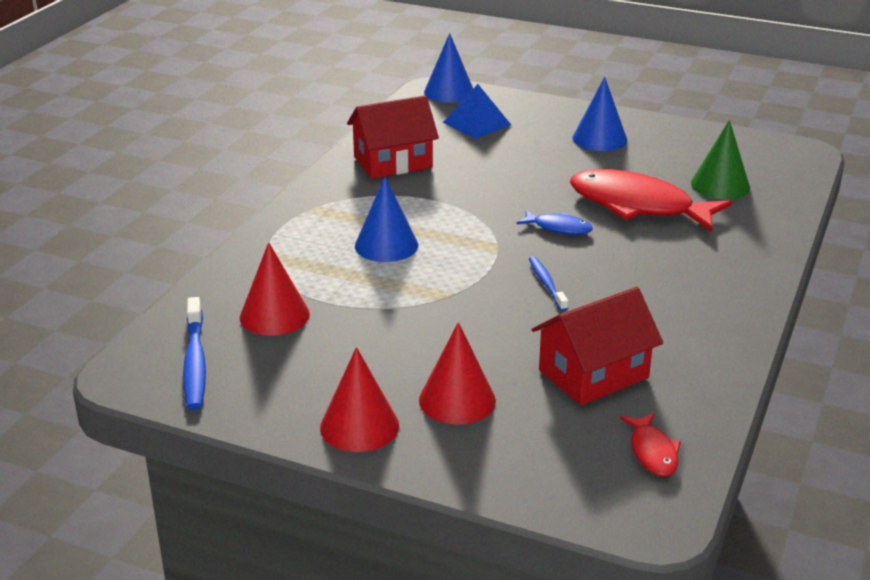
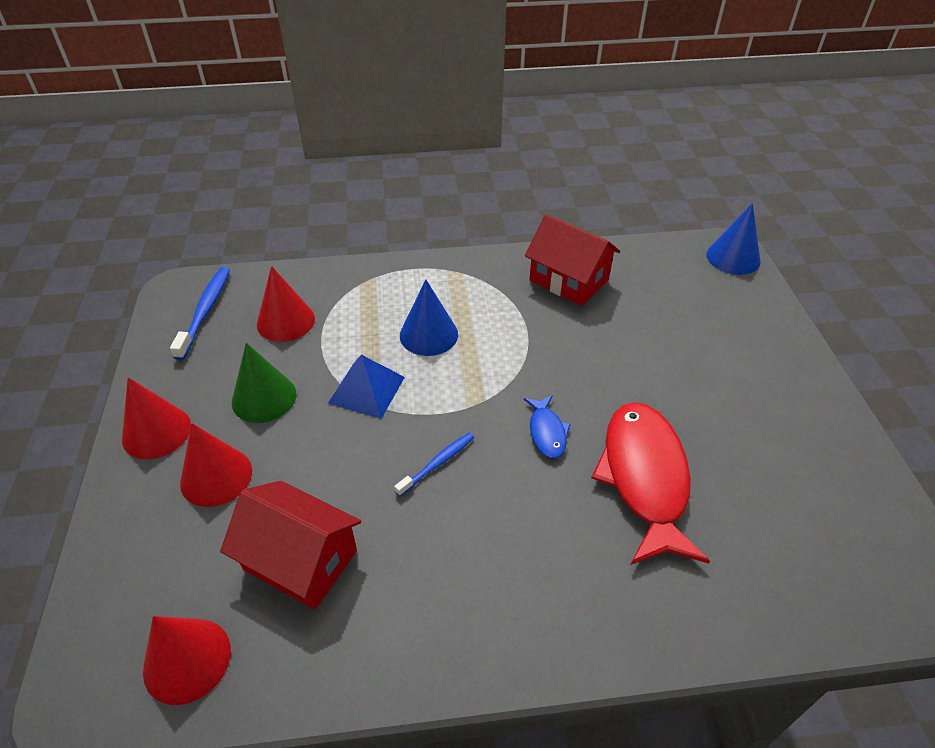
camera: 60 degrees right, 15 degrees up
blue toothbrush [183,297,206,410] -> blue toothbrush turned 135 degrees clockwise [170,267,230,360]
blue pyramid [443,84,511,139] -> blue pyramid moved to [328,355,405,419]
blue cone [573,77,627,151] -> none
red fish [620,413,681,477] -> red cone [143,616,231,705]
green cone [691,120,750,199] -> green cone moved to [232,343,296,423]

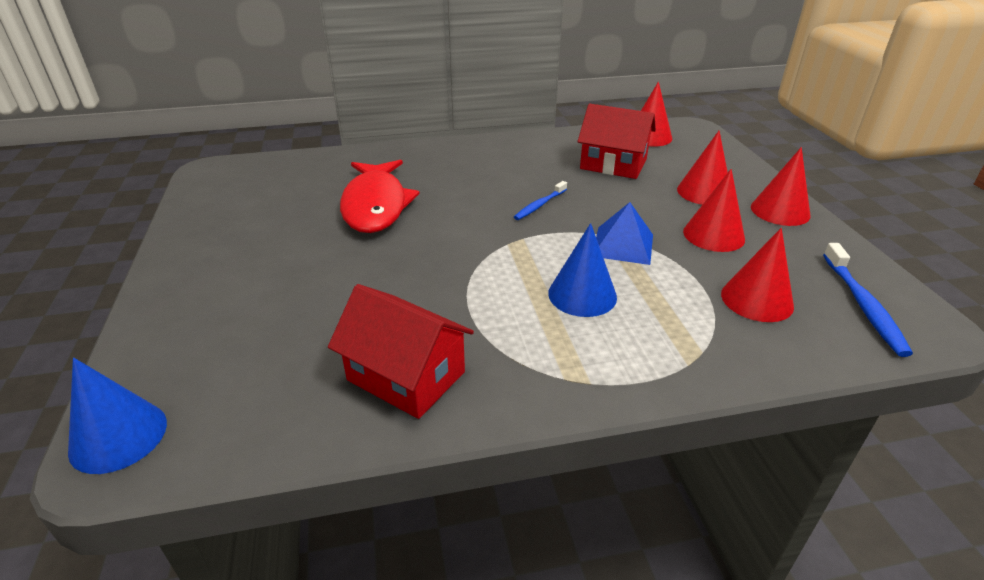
camera: 175 degrees right, 10 degrees down
green cone [232,343,296,423] -> red cone [683,169,745,252]
blue fish [524,395,571,459] -> none

